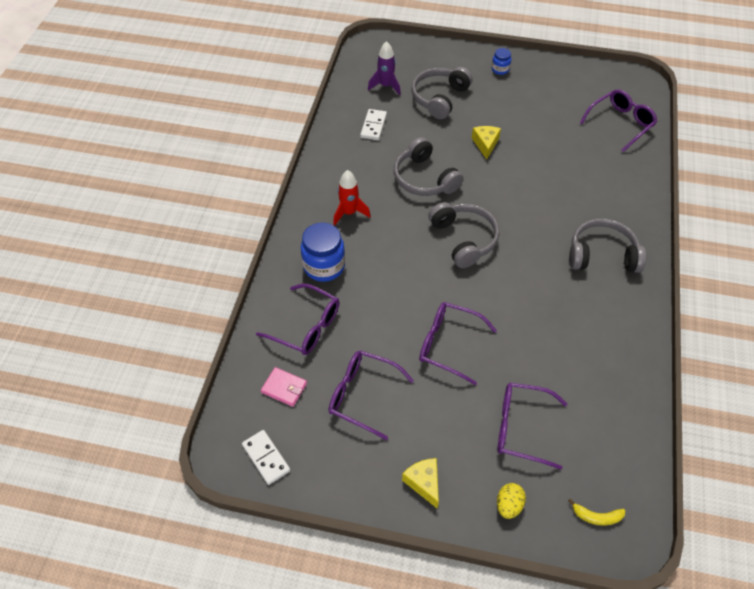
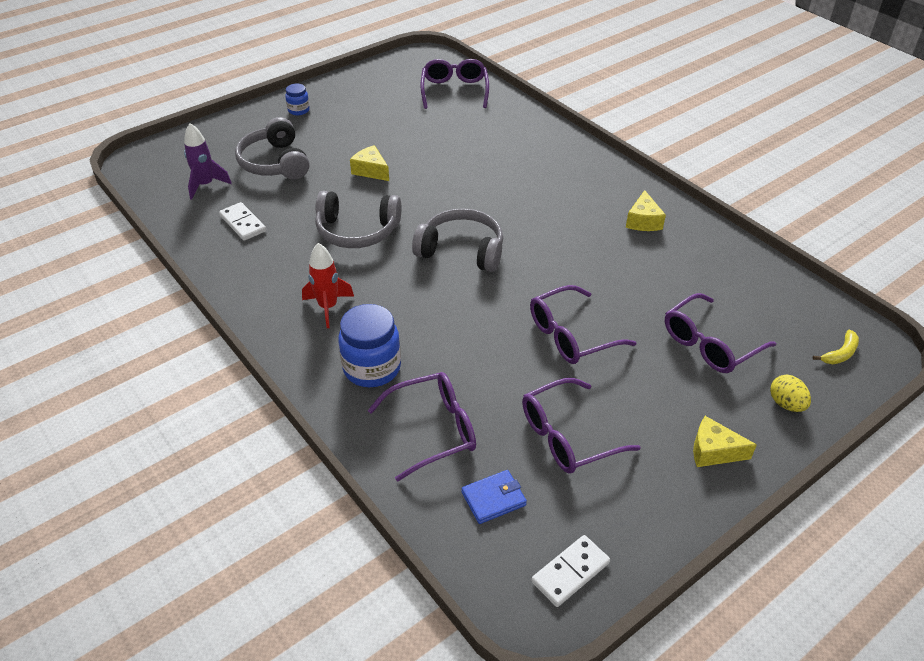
camera: 50 degrees left, 10 degrees down
white domino [242,430,290,485] -> white domino turned 45 degrees counterclockwise [531,535,610,607]
pink wallet [261,367,307,407] -> blue wallet [461,470,527,524]
grey headphones [569,219,646,273] -> none
none -> yellow cheese [626,190,666,231]

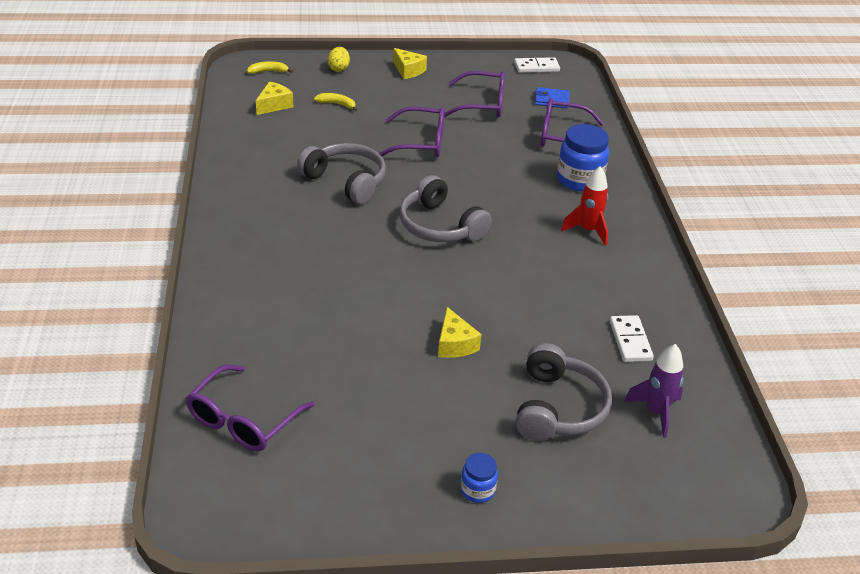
camera: 150 degrees left, 5 degrees down
grey headphones [315,191,401,248] -> grey headphones moved to [297,143,386,204]
yellow cheese [626,190,666,231] -> yellow cheese moved to [256,82,293,115]
purple glasses [665,293,776,373] -> yellow banana [314,93,357,111]

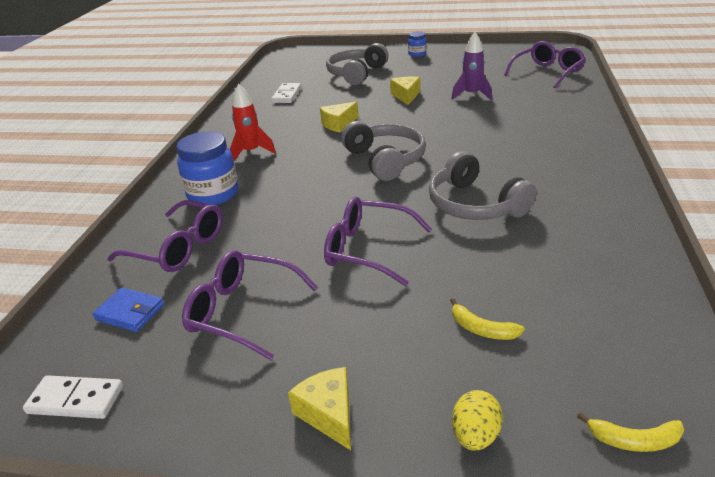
camera: 160 degrees left, 5 degrees down
yellow cheese [256,82,293,115] -> yellow cheese moved to [320,102,358,132]
purple rocket [624,344,684,438] -> purple rocket moved to [452,32,492,100]

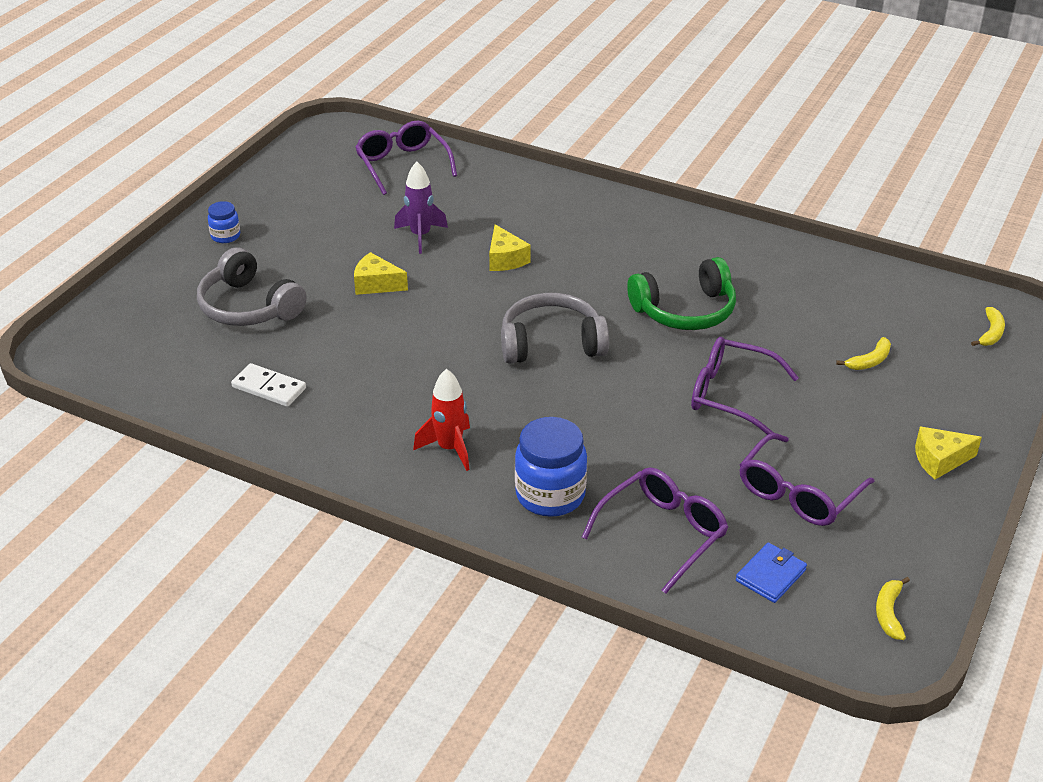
camera: 75 degrees left, 5 degrees up
white domino [23,375,123,419] -> yellow banana [876,577,910,640]
yellow cheese [320,102,358,132] -> yellow cheese moved to [489,224,530,271]
purple glasses [324,196,432,286] -> purple glasses turned 75 degrees clockwise [691,337,799,435]
grey headphones [429,151,537,220] -> green headphones [627,257,736,330]
yellow egg [452,390,503,451] -> none

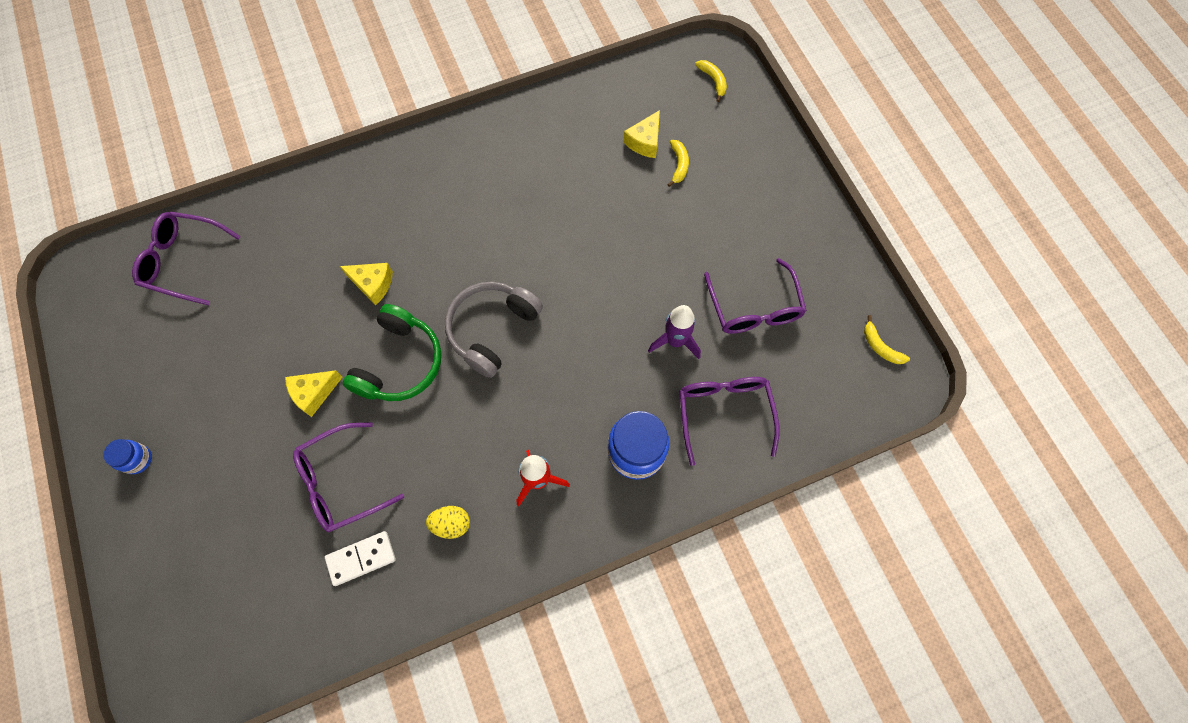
camera: 50 degrees left, 30 degrees up
grey headphones [197,247,307,326] -> none
purple rocket [394,162,448,254] -> purple rocket moved to [648,305,701,359]
green headphones [627,257,736,330] -> green headphones moved to [343,304,441,401]
purple glasses [691,337,799,435] -> purple glasses moved to [293,422,404,532]
blue wallet [736,543,807,603] -> none
yellow cheese [915,427,982,479] -> yellow cheese moved to [624,110,660,158]
none -> yellow egg [426,506,470,539]

